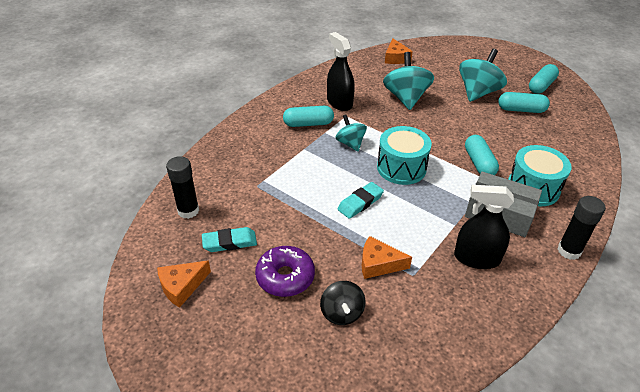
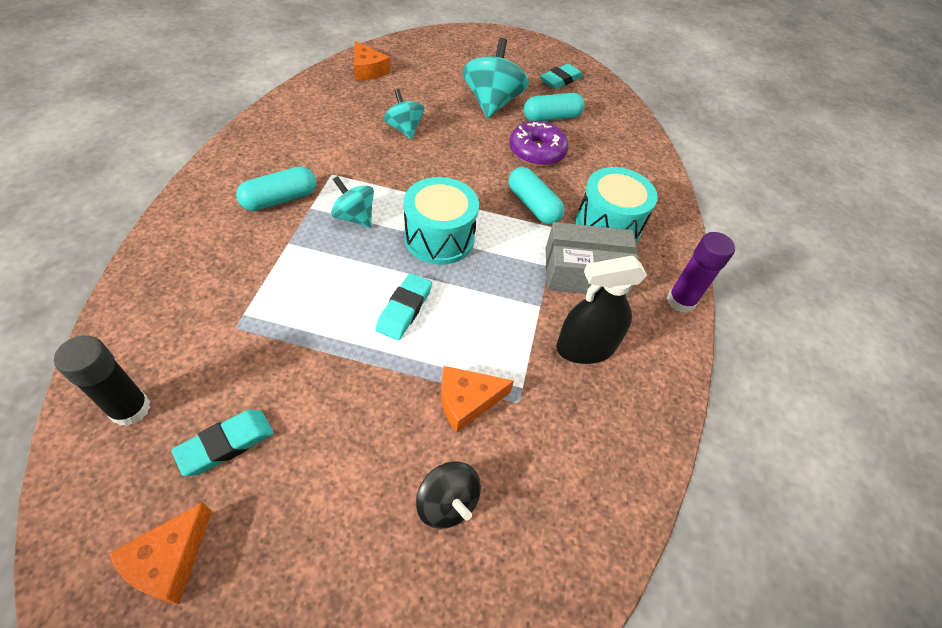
camera: 30 degrees left, 10 degrees up
purple donut [255,246,315,297] -> purple donut moved to [509,121,569,166]
black spray bottle [327,32,355,111] -> none
turquoise spinning top [383,52,434,110] -> turquoise spinning top [384,89,425,139], size x0.60
turquoise capsule [529,64,559,94] -> turquoise eraser [540,64,583,89]
black glue stick [558,196,606,260] -> purple glue stick [667,232,735,313]

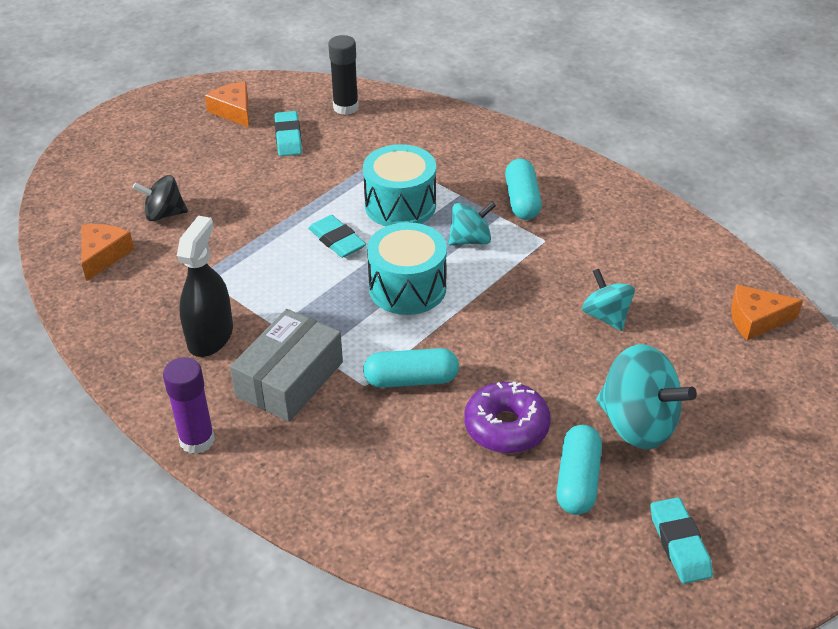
camera: 125 degrees right, 10 degrees down
turquoise spinning top [384,89,425,139] -> turquoise spinning top turned 120 degrees counterclockwise [582,269,635,331]
orange cheese [441,366,514,433] -> orange cheese moved to [81,224,134,282]
turquoise drum [576,167,658,243] -> turquoise drum moved to [363,144,436,226]

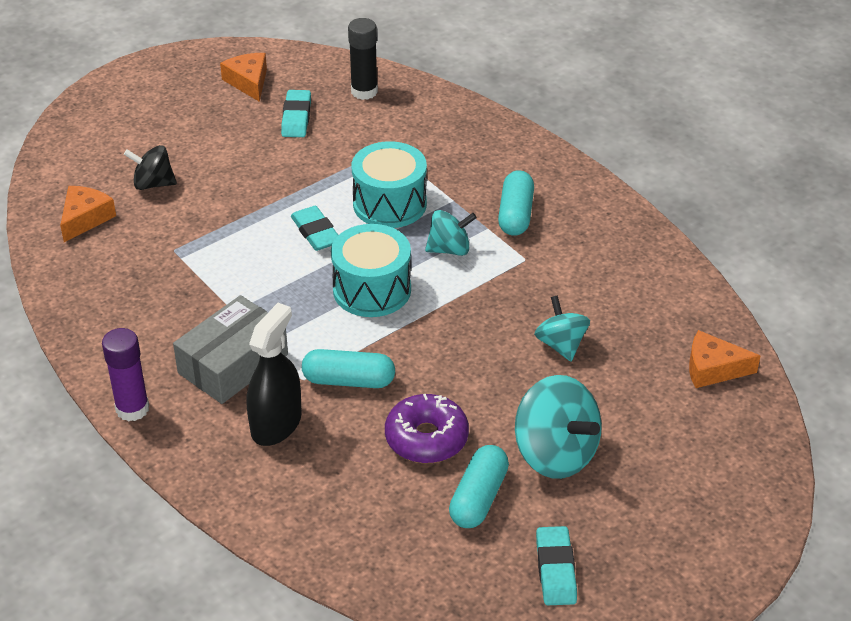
camera: 10 degrees right, 0 degrees up
black spray bottle [177,216,233,357] -> black spray bottle moved to [247,303,302,446]

